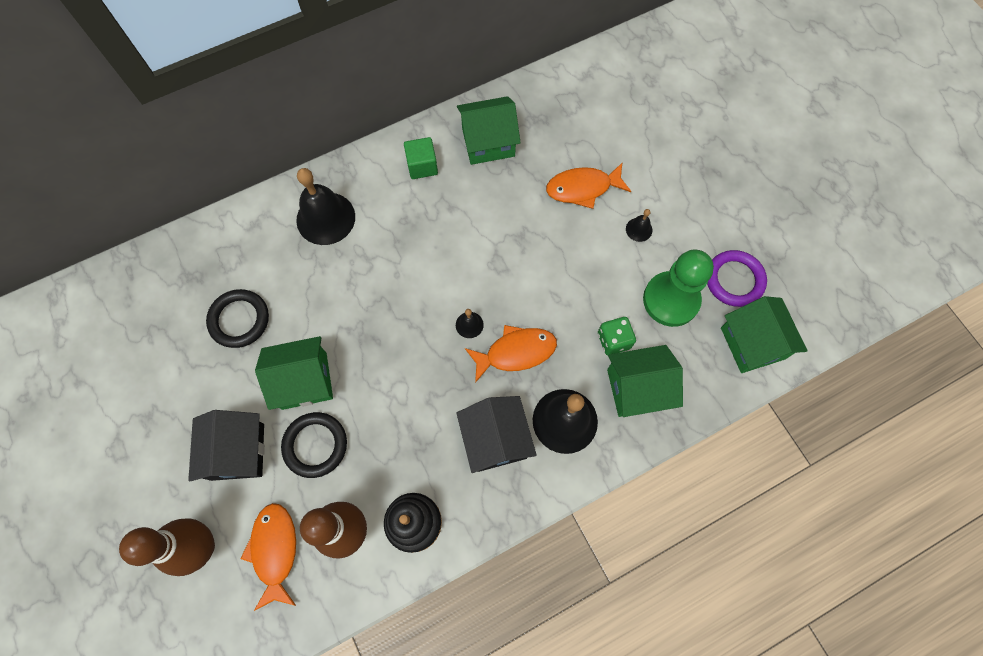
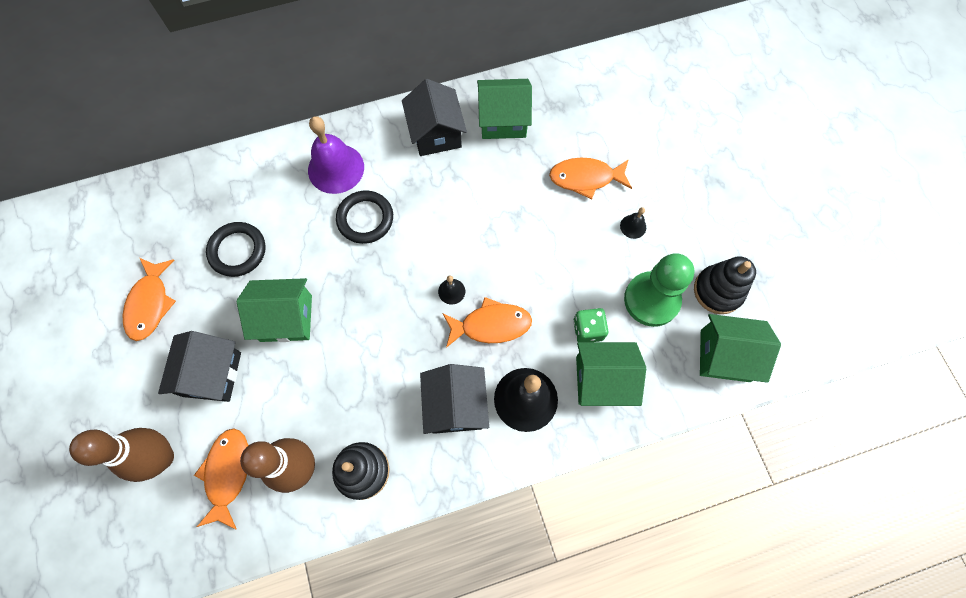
camera: 10 degrees right, 0 degrees up
black ring [281,412,347,478] -> black ring moved to [336,190,393,244]
black bell [296,168,355,245] -> purple bell [308,116,364,194]
green cube [404,137,438,179] -> black house [402,79,467,156]
purple ring [707,250,767,307] -> black stacking toy [694,256,756,314]
green house [721,296,808,373] -> green house turned 75 degrees counterclockwise [700,314,781,383]
none -> orange fish [122,258,176,341]

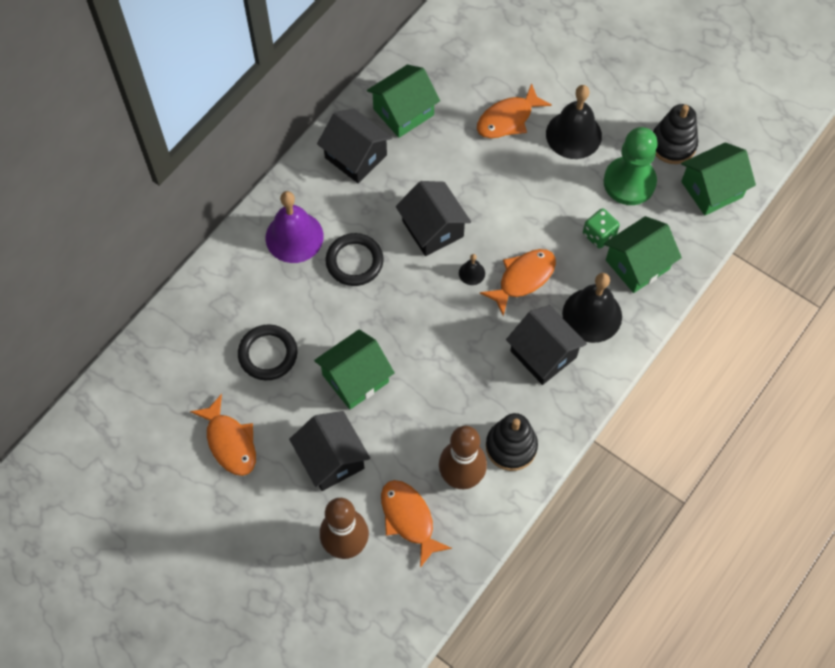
camera: 35 degrees left, 5 degrees down
black bell [620,207,646,239] -> black bell [546,85,602,159], size x2.22
none -> black house [396,181,471,256]

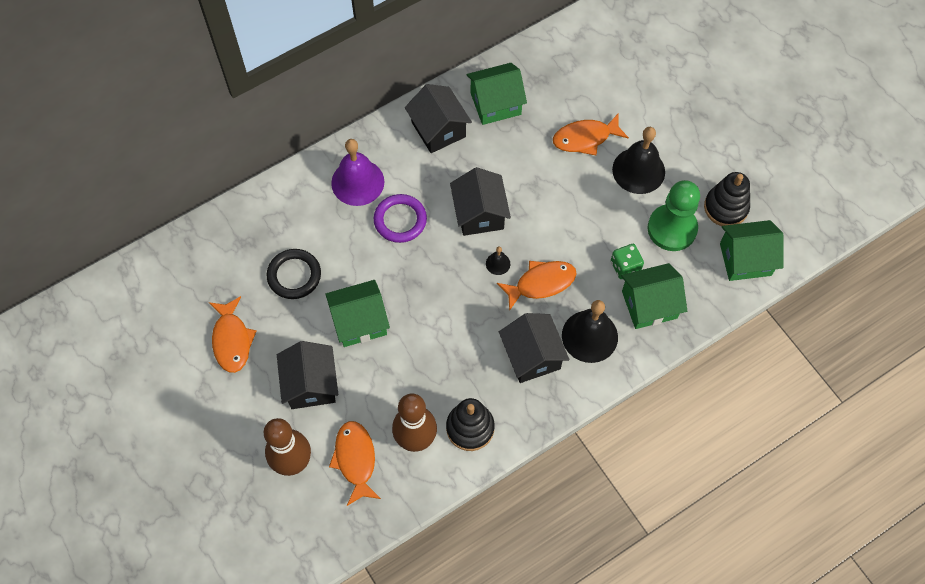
camera: 20 degrees right, 0 degrees up
black ring [326,233,384,286] -> purple ring [374,194,427,243]

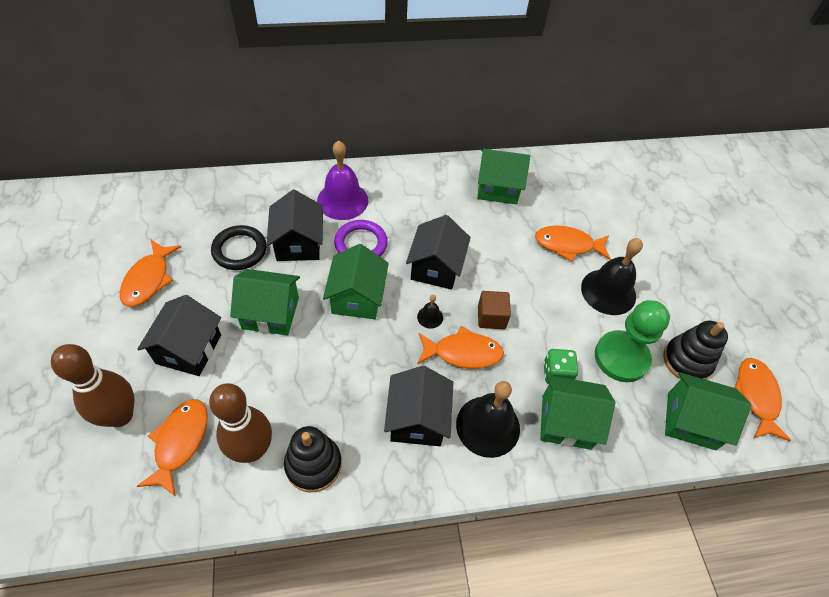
camera: 20 degrees right, 10 degrees down
black house [405,84,472,153] -> black house moved to [266,190,323,261]
none -> green house [323,244,389,319]
none -> brown cube [478,291,511,329]
none -> orange fish [735,358,791,441]

